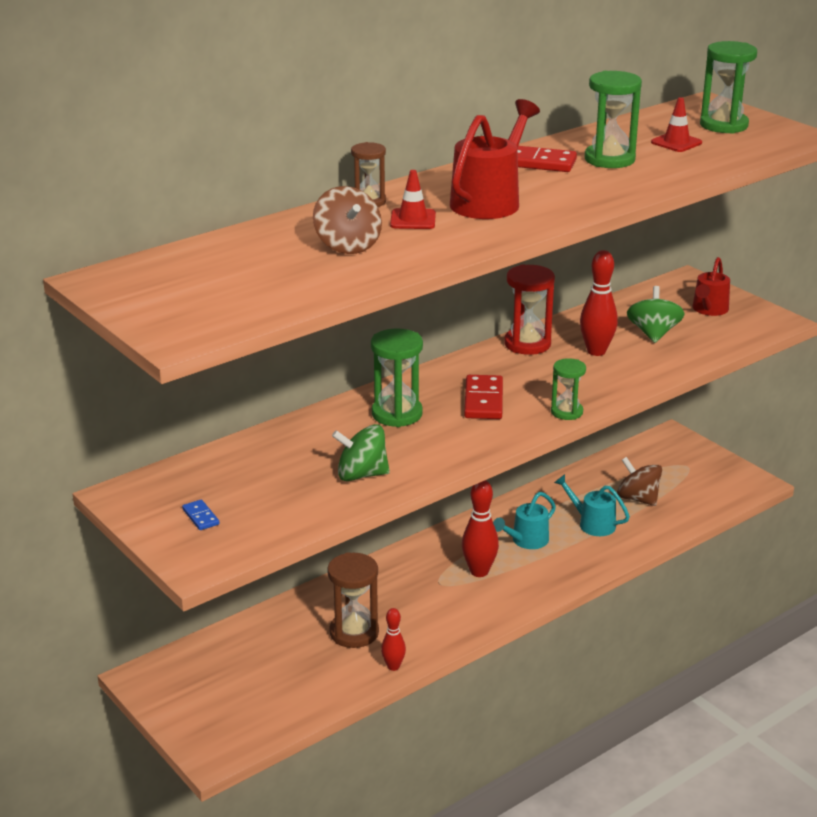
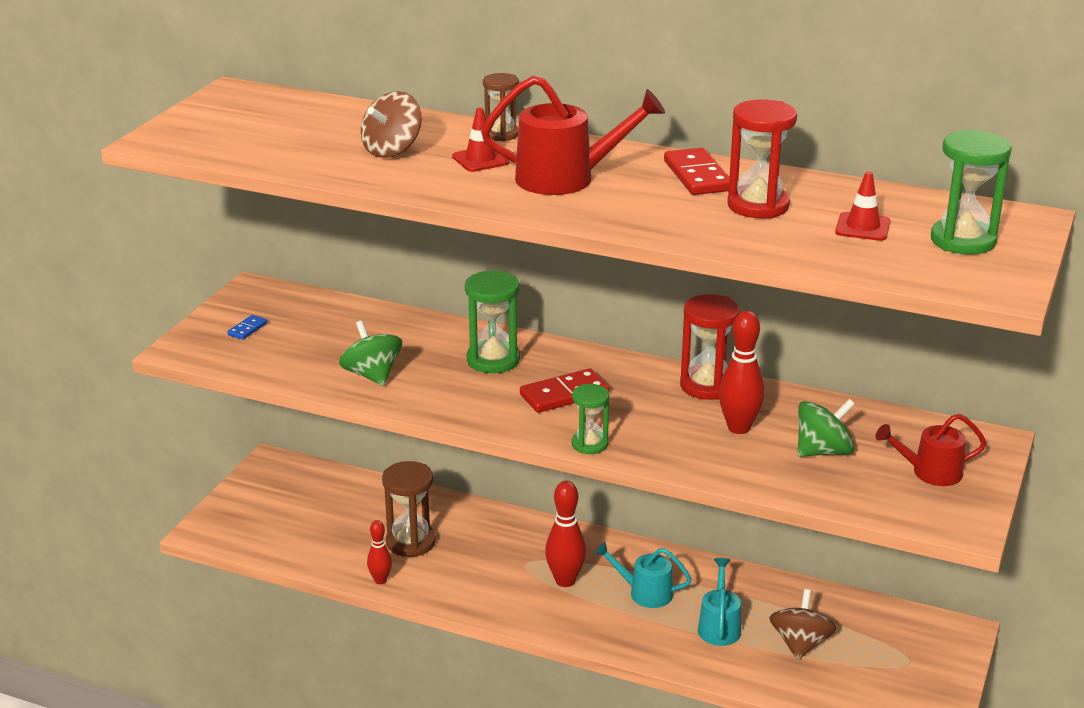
camera: 60 degrees right, 0 degrees up
green hourglass [584,71,642,168] -> red hourglass [727,99,797,219]

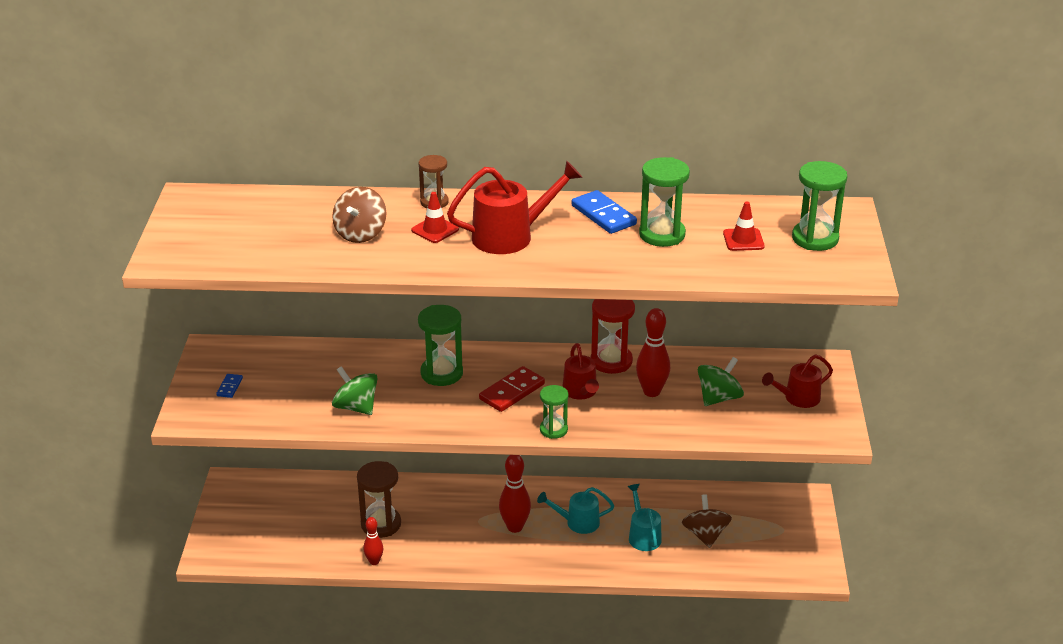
camera: 20 degrees left, 5 degrees up
red domino [664,148,729,195] -> blue domino [571,190,637,234]
red hourglass [727,99,797,219] -> green hourglass [639,157,690,247]
none -> red watering can [562,343,599,400]

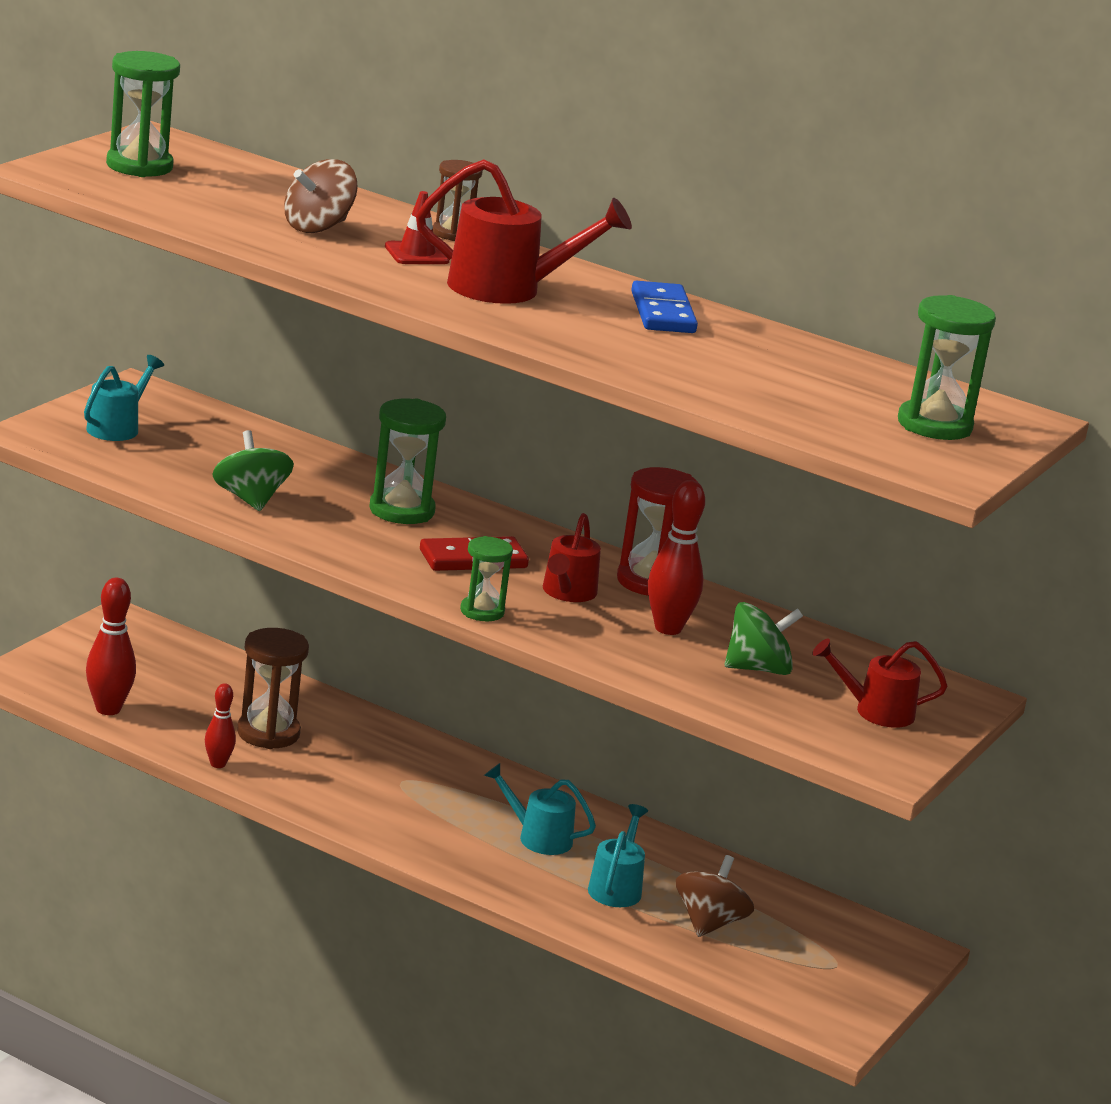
camera: 25 degrees right, 10 degrees down
blue domino [216,374,243,398] -> turquoise watering can [84,355,164,441]
red bowling pin [499,455,531,533] -> red bowling pin moved to [86,578,136,715]
green hourglass [639,157,690,247] -> green hourglass moved to [106,51,180,177]
red traffic cone [723,202,765,251] -> none

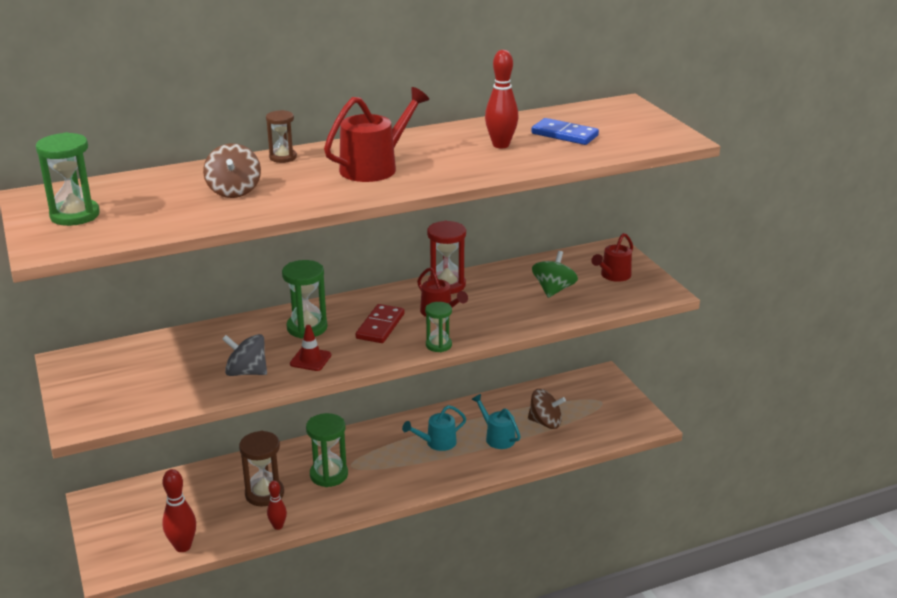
camera: 50 degrees left, 5 degrees up
turquoise watering can [84,355,164,441] -> none
green spinning top [212,430,294,511] -> grey spinning top [222,334,267,376]
red traffic cone [385,191,450,264] -> red traffic cone moved to [290,325,331,371]
blue domino [631,281,698,333] -> blue domino moved to [531,118,599,145]
red bowling pin [648,480,705,635] -> red bowling pin moved to [485,50,519,148]
brown spinning top [676,855,754,937] -> brown spinning top turned 135 degrees clockwise [528,389,566,429]
green hourglass [898,295,996,440] -> green hourglass moved to [306,413,348,487]

